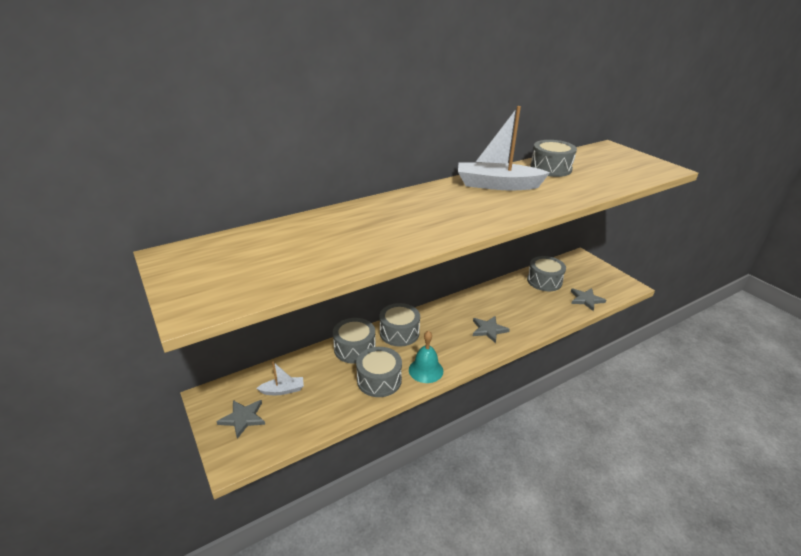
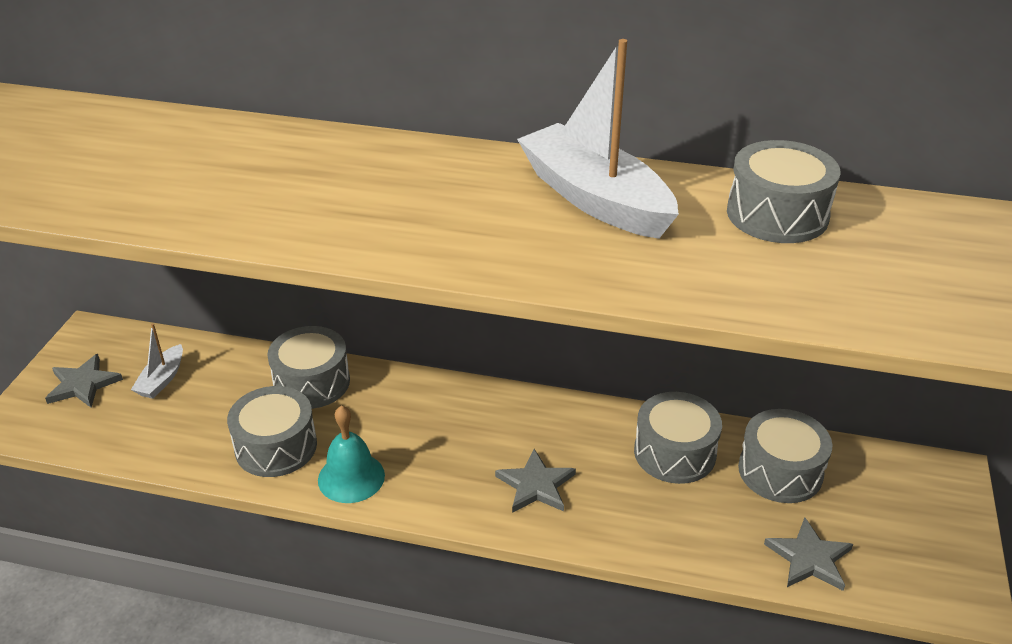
camera: 45 degrees right, 5 degrees up
white boat [257,362,304,395] -> white boat turned 75 degrees clockwise [131,323,183,399]
grey drum [380,303,420,347] -> grey drum moved to [634,392,722,484]

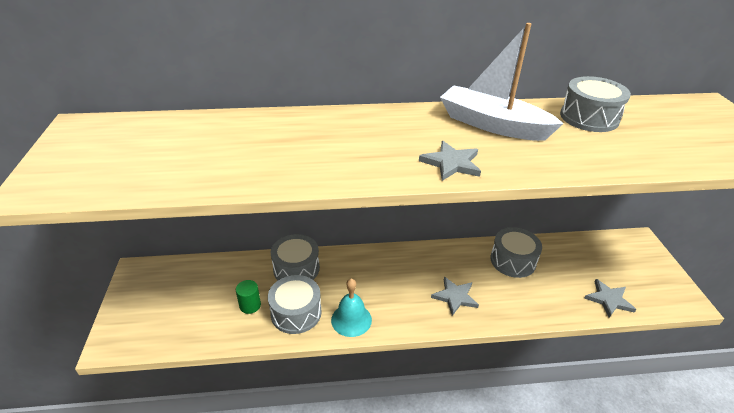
camera: 20 degrees left, 0 degrees up
grey star [45,354,123,407] -> grey star moved to [419,141,481,181]
white boat [131,323,183,399] -> none
grey drum [738,409,832,503] -> none
none -> green cylinder [236,280,261,314]

